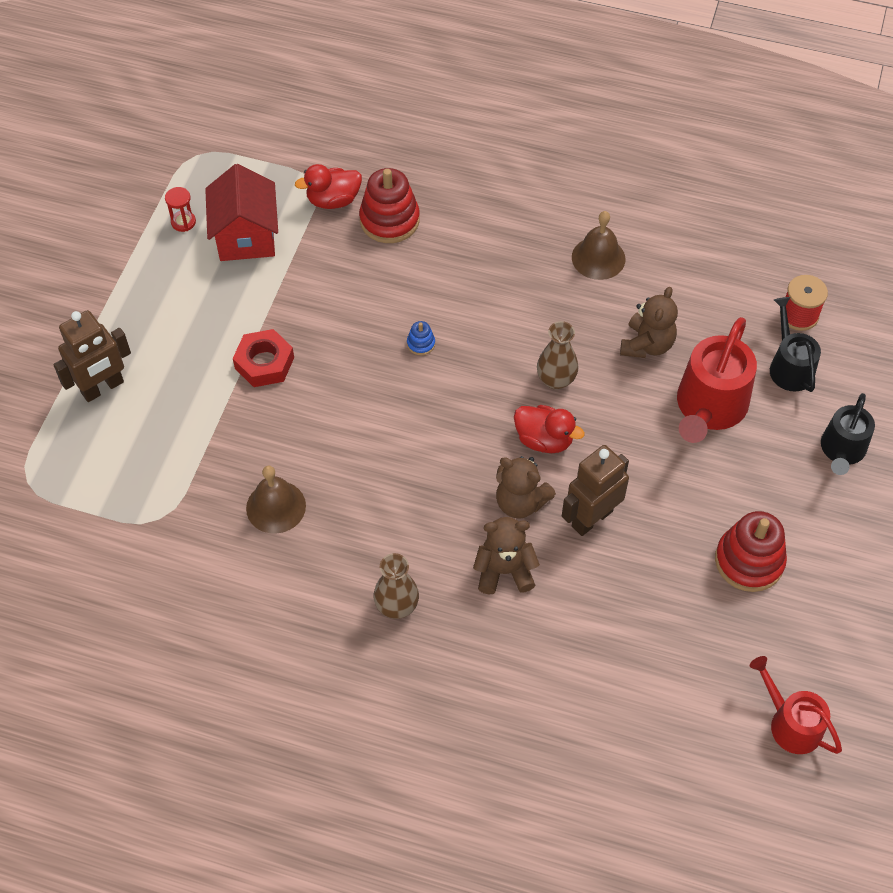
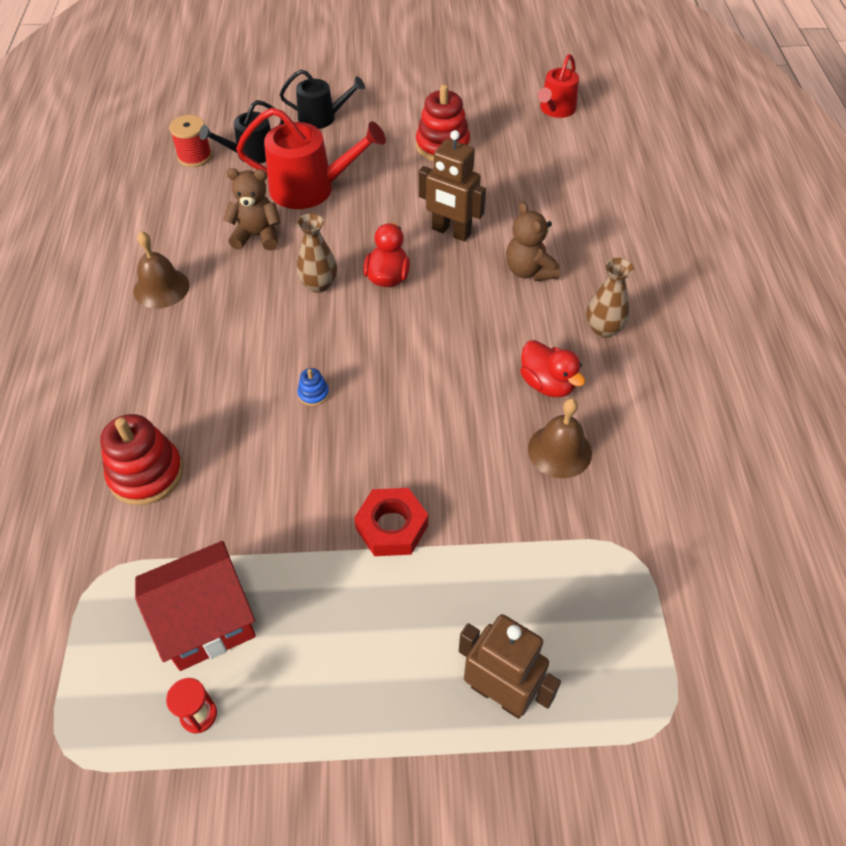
camera: 110 degrees left, 5 degrees down
red duck [295,164,362,209] -> red duck moved to [520,340,585,397]
brown teddy bear [496,456,556,519] -> none

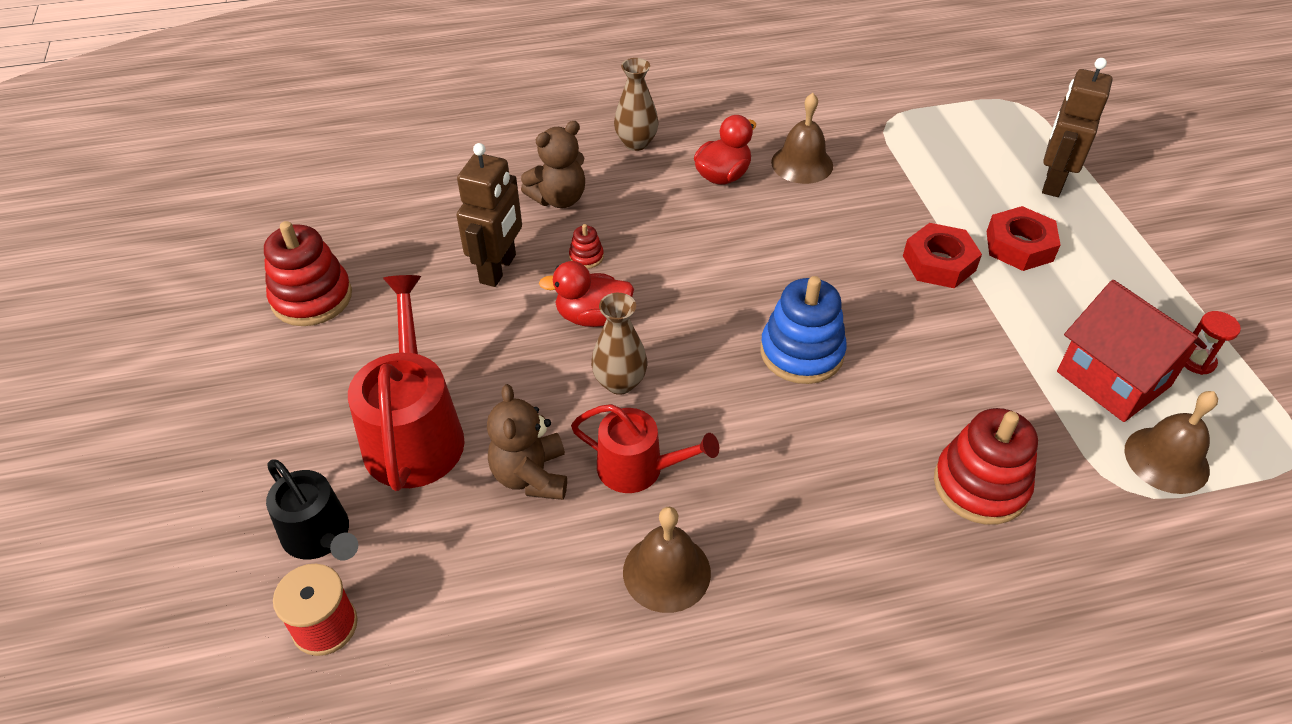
camera: 100 degrees left, 5 degrees down
black watering can [280,70,365,129] -> none
blue stacking toy [297,368,329,406] -> blue stacking toy [760,276,847,384], size x2.23
red watering can [538,54,579,118] -> red watering can moved to [571,404,719,493]
none -> red stacking toy [569,224,604,269]
none -> red nut [986,206,1061,271]
none -> brown bell [1125,391,1218,494]

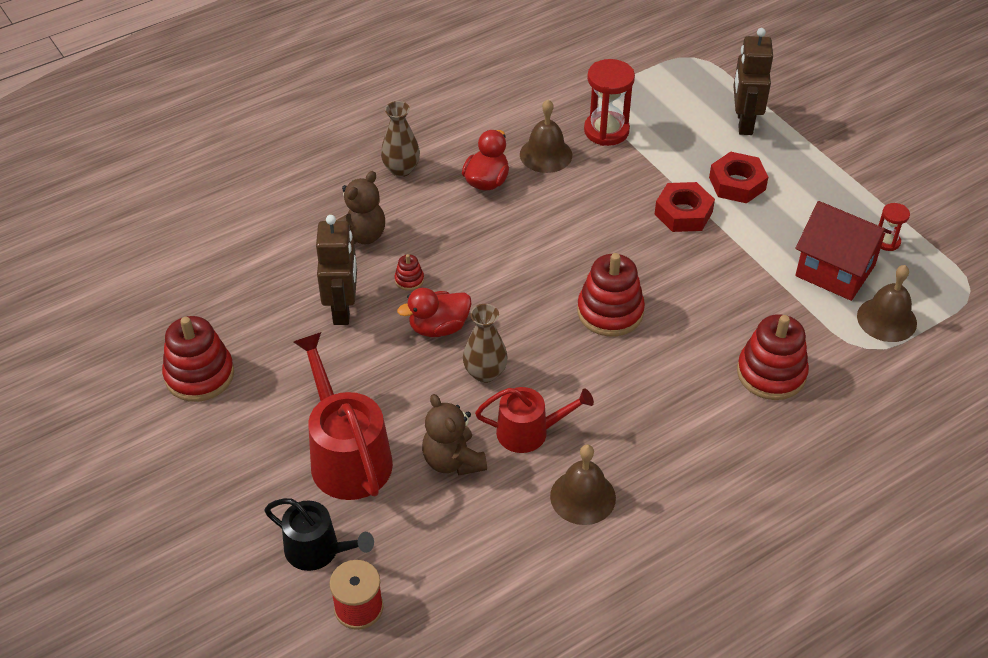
camera: 20 degrees left, 0 degrees up
blue stacking toy [760,276,847,384] -> red stacking toy [577,253,645,336]
none -> red hourglass [584,59,635,146]

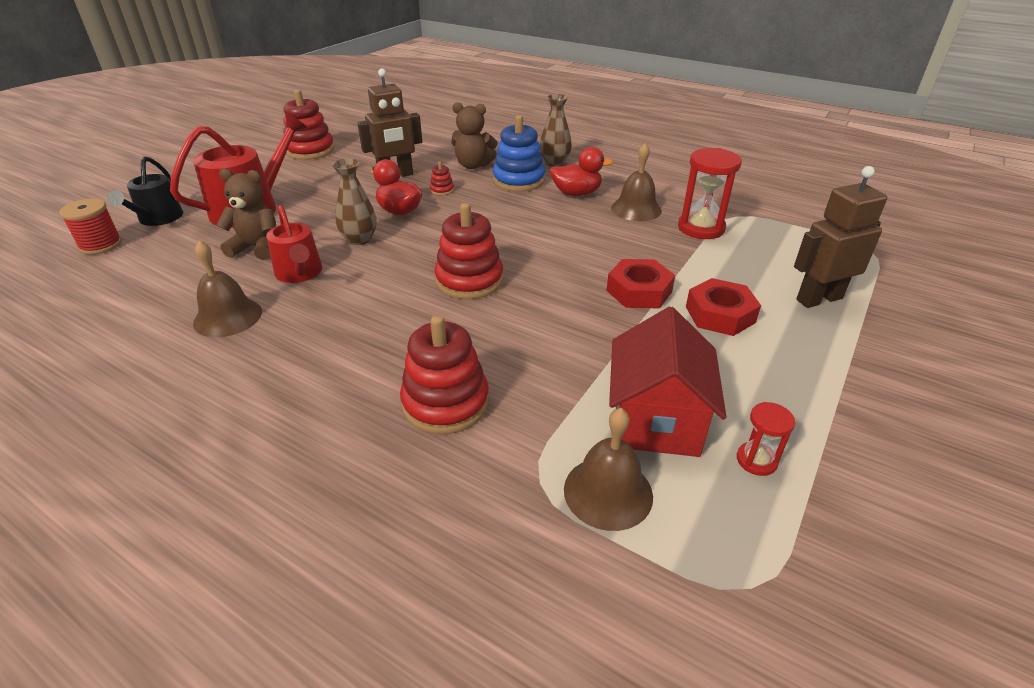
camera: 65 degrees right, 10 degrees down
brown teddy bear [422,394,487,476] -> brown teddy bear turned 60 degrees clockwise [217,168,276,260]
none -> blue stacking toy [493,115,545,192]

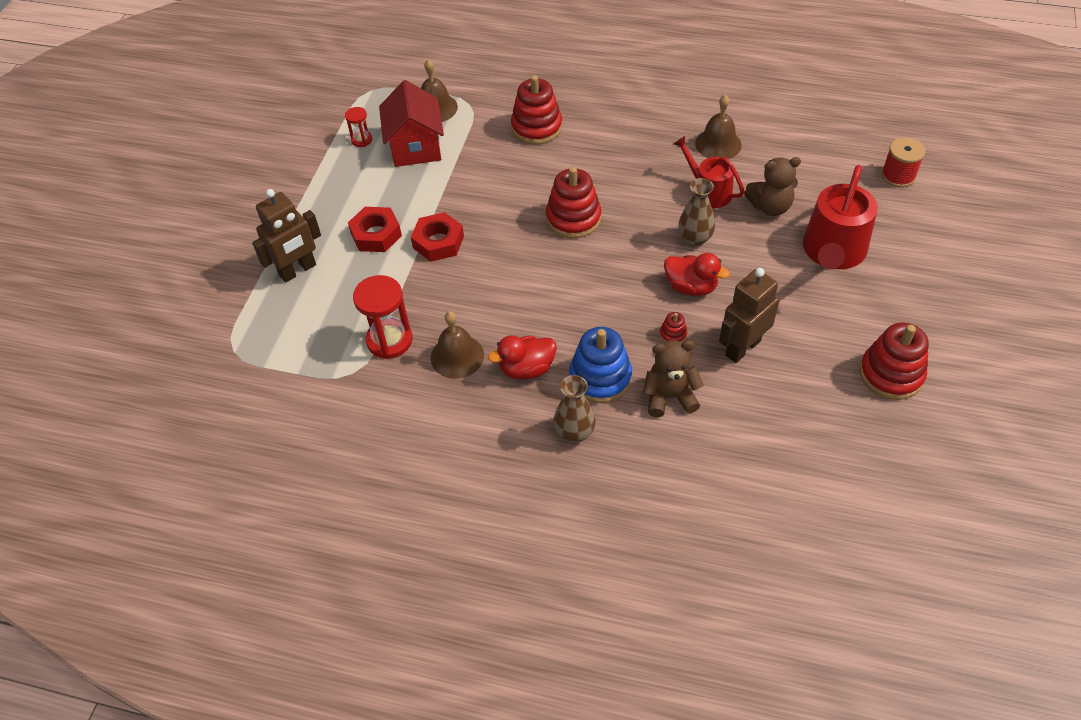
camera: 165 degrees right, 15 degrees up
black watering can [107,156,183,226] -> none

